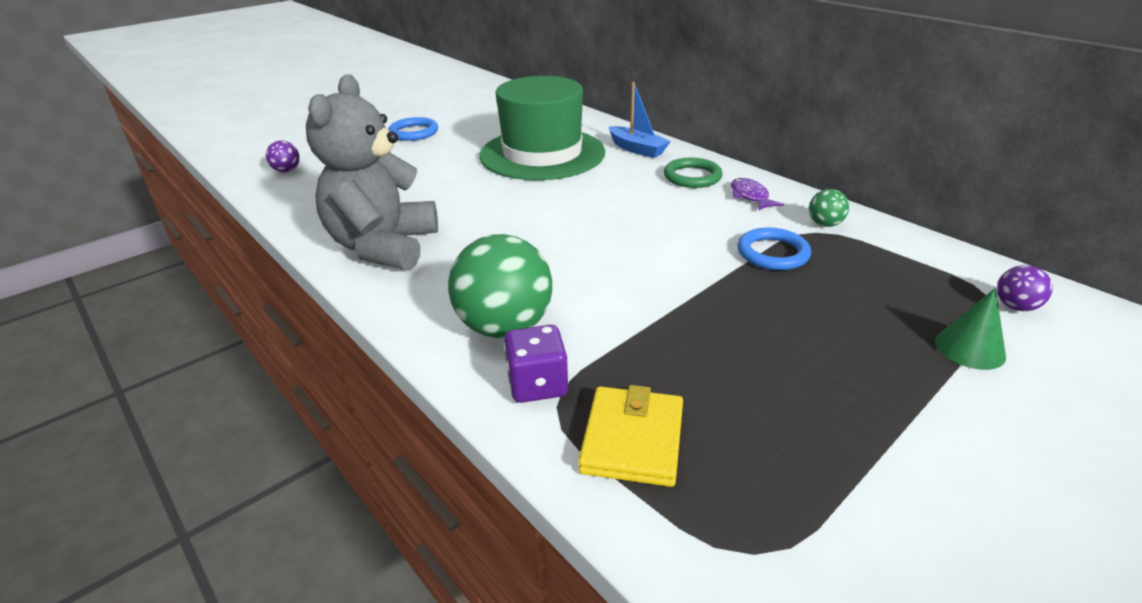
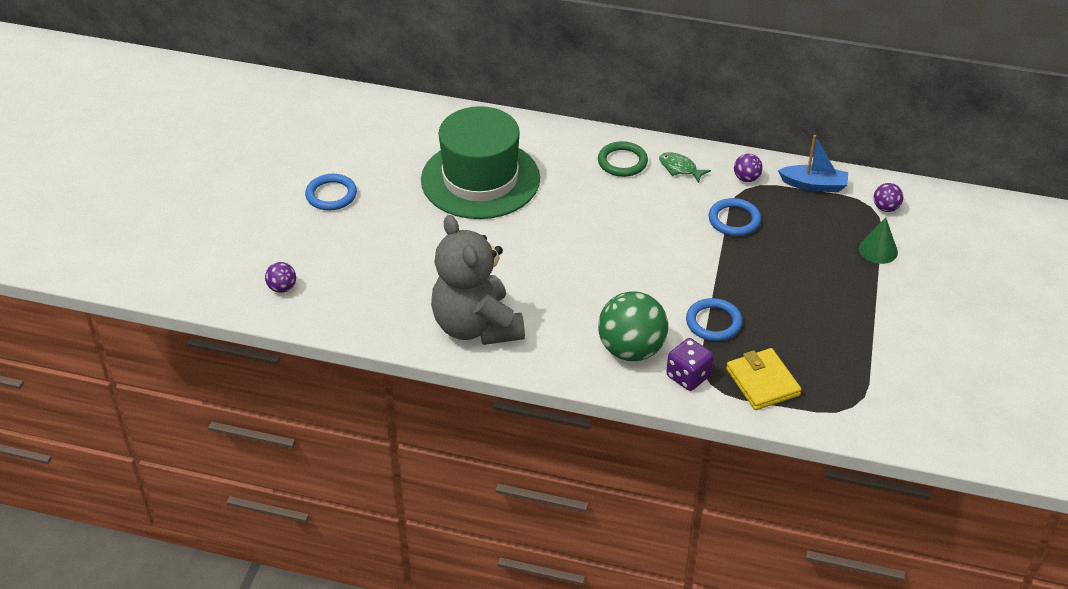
camera: 35 degrees left, 10 degrees up
blue boat [608,82,671,158] -> blue boat moved to [778,135,848,192]
purple fish [731,178,784,210] -> green fish [659,152,711,183]
green ball [809,189,849,227] -> purple ball [734,154,763,182]
none -> blue ring [686,298,742,341]

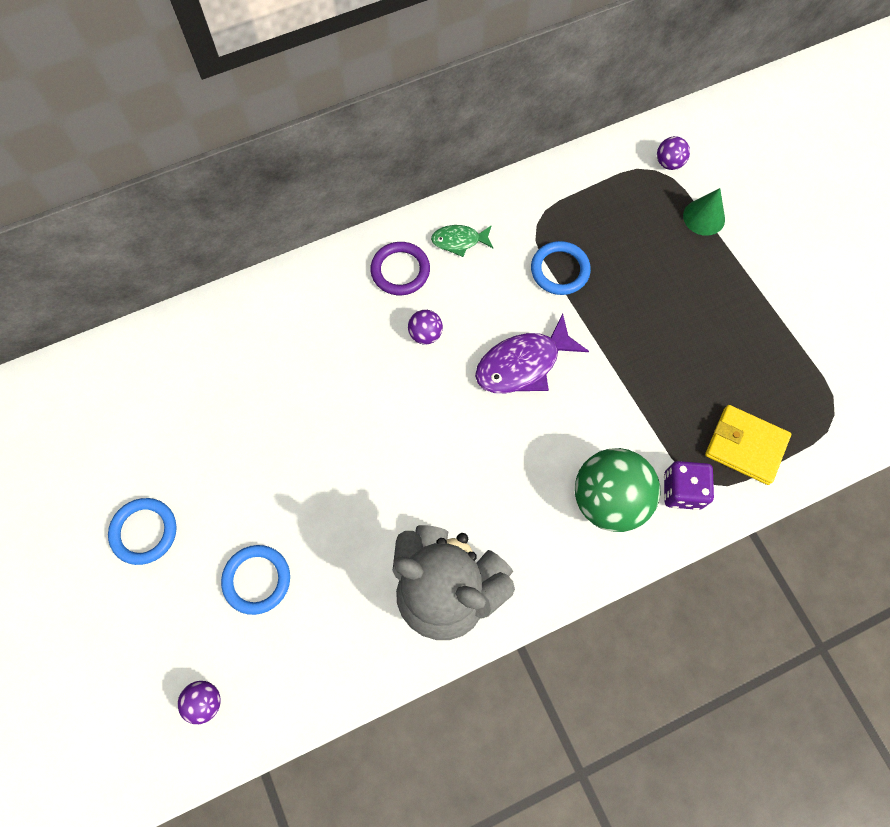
camera: 40 degrees left, 25 degrees up
green hat [421,106,540,219] -> none
green ring [598,141,648,177] -> purple ring [370,242,430,295]
blue ring [686,298,742,341] -> blue ring moved to [221,545,290,615]
purple ball [734,154,763,182] -> purple ball moved to [408,310,443,345]
blue boat [778,135,848,192] -> none
none -> purple fish [475,314,589,393]

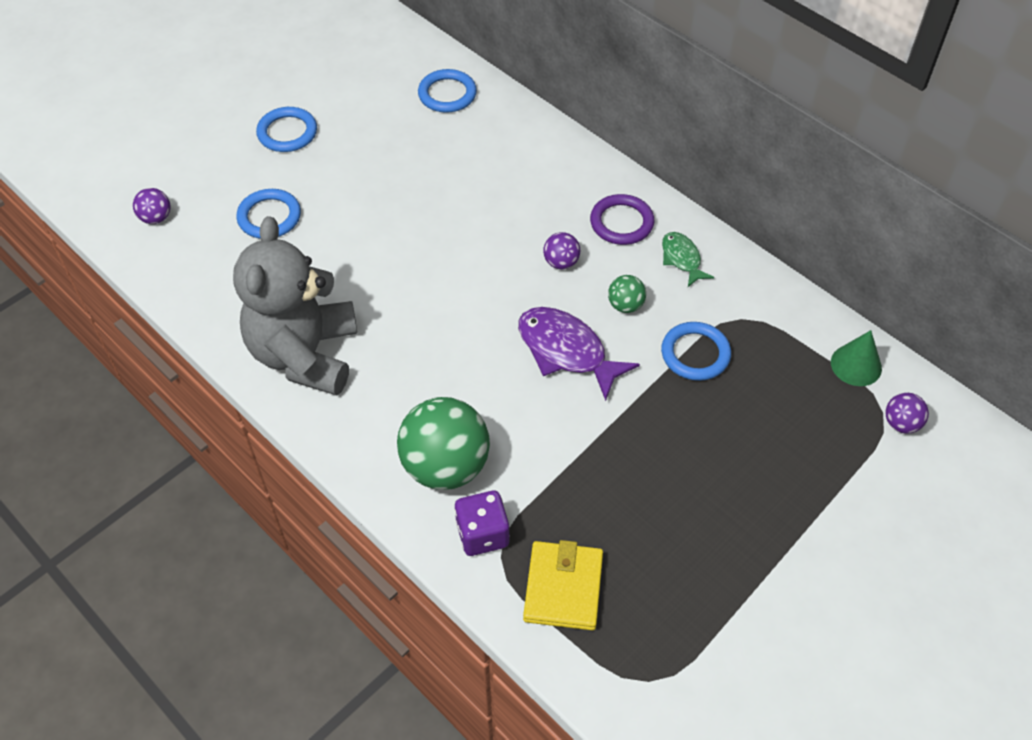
camera: 70 degrees right, 15 degrees down
green cone [683,188,725,236] -> green cone moved to [831,330,882,386]
none -> blue ring [418,69,477,113]
none -> green ball [608,275,646,313]

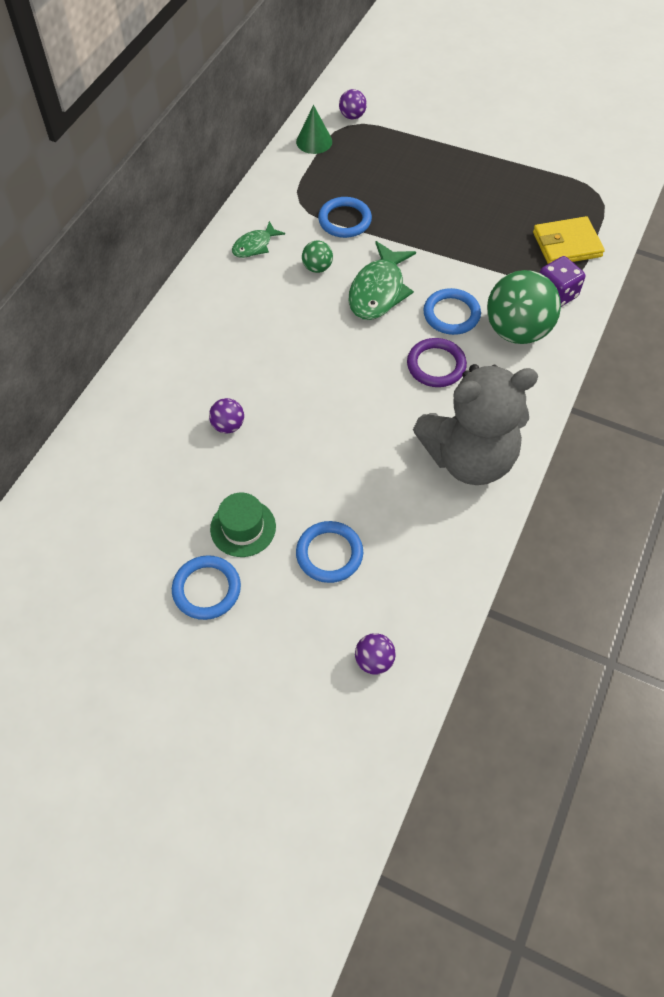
camera: 110 degrees left, 5 degrees up
blue ring [418,69,477,113] -> blue ring moved to [423,288,481,335]
purple fish [518,307,640,401] -> green fish [348,241,416,320]
purple ball [543,232,580,269] -> purple ball moved to [209,398,244,434]
purple ring [590,194,654,245] -> purple ring moved to [407,338,467,387]
none -> green hat [210,493,276,557]

